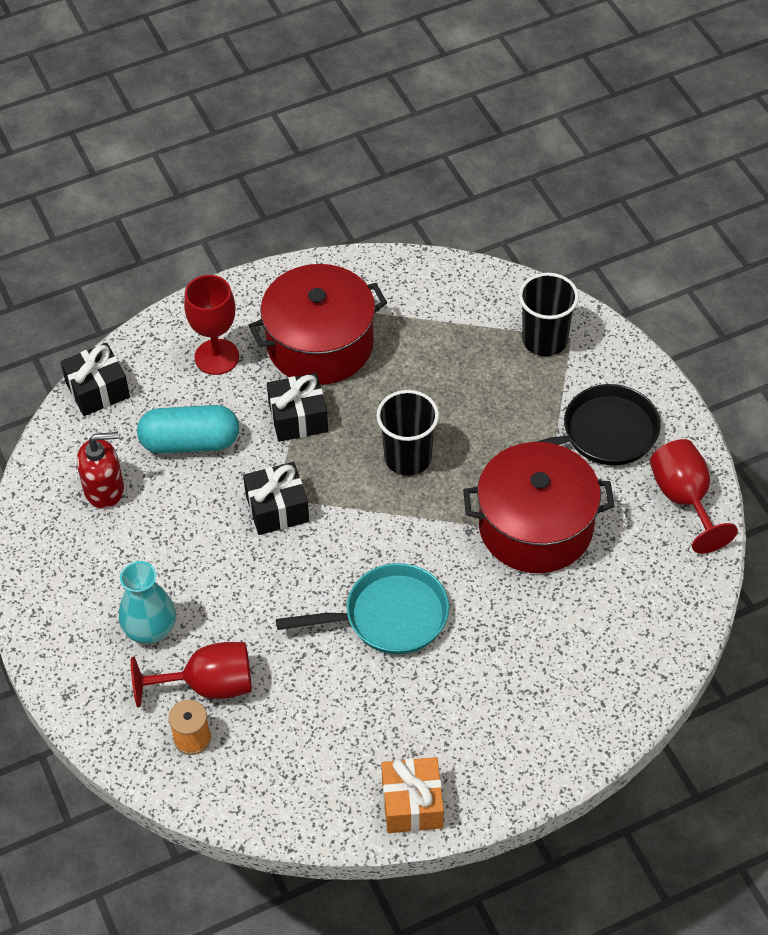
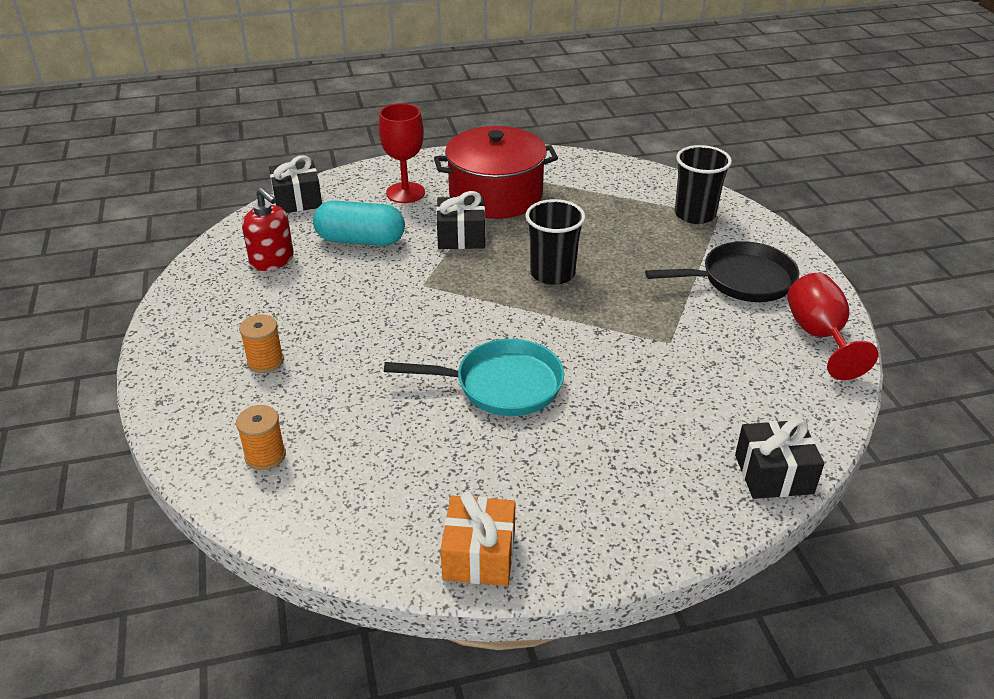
camera: 10 degrees right, 15 degrees down
red soap dispenser [77,432,124,509] -> red soap dispenser turned 45 degrees clockwise [242,188,294,271]
turquoise vase [119,561,176,643] -> orange spool [239,315,284,373]
red goblet [131,642,252,707] -> none
black gift [243,462,309,535] -> black gift moved to [735,418,824,499]
red pot [463,442,614,573] -> none

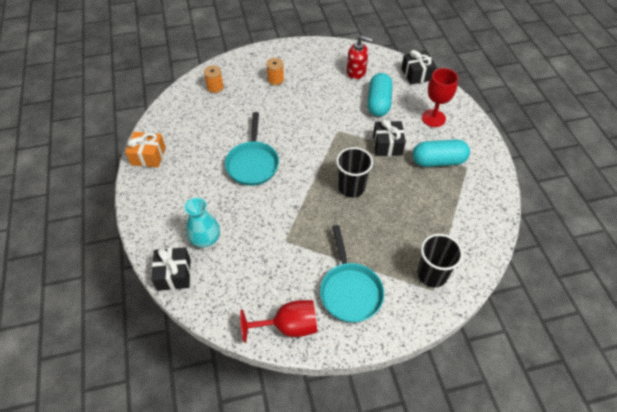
camera: 90 degrees right, 15 degrees up
red soap dispenser [242,188,294,271] -> red soap dispenser turned 120 degrees counterclockwise [347,36,372,79]
red pot [434,126,558,219] -> turquoise capsule [413,139,470,167]
black pan [645,241,799,302] -> turquoise pan [320,225,384,323]
none -> turquoise vase [184,198,220,248]

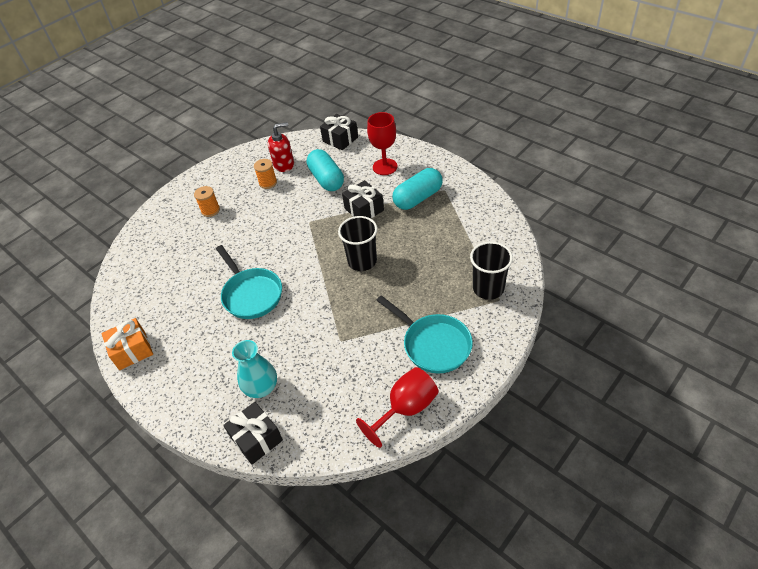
camera: 30 degrees left, 5 degrees down
orange spool [204,65,224,93] -> orange spool moved to [254,159,277,189]

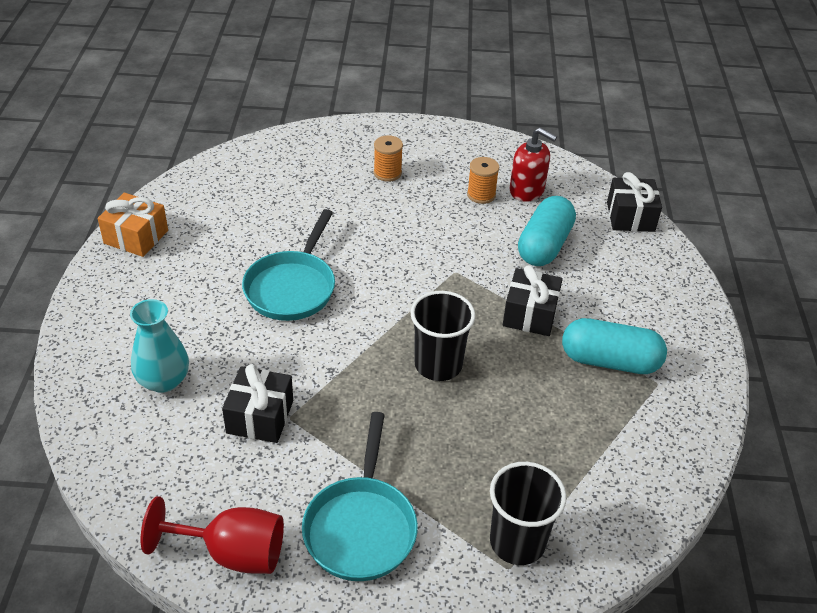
camera: 45 degrees right, 5 degrees down
black gift [223,402,283,465] -> black gift moved to [222,364,293,443]
red goblet [367,112,397,175] -> none

